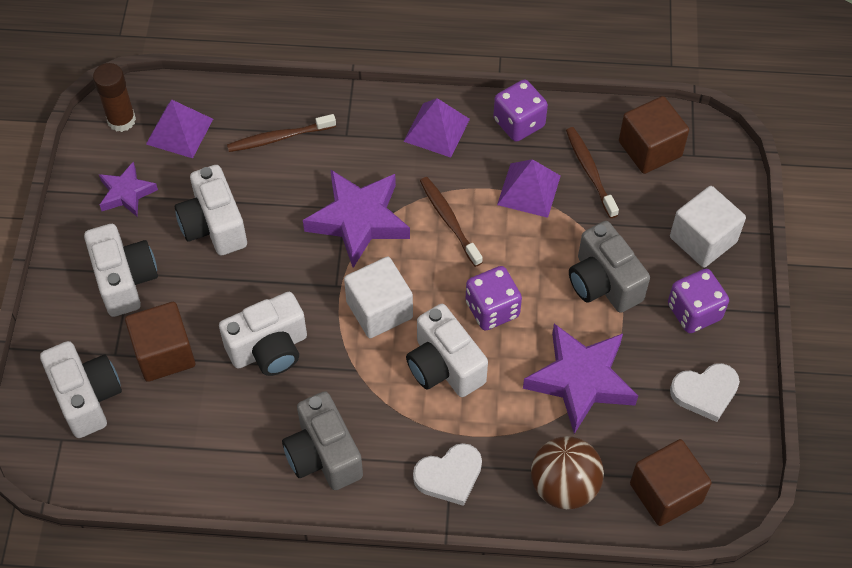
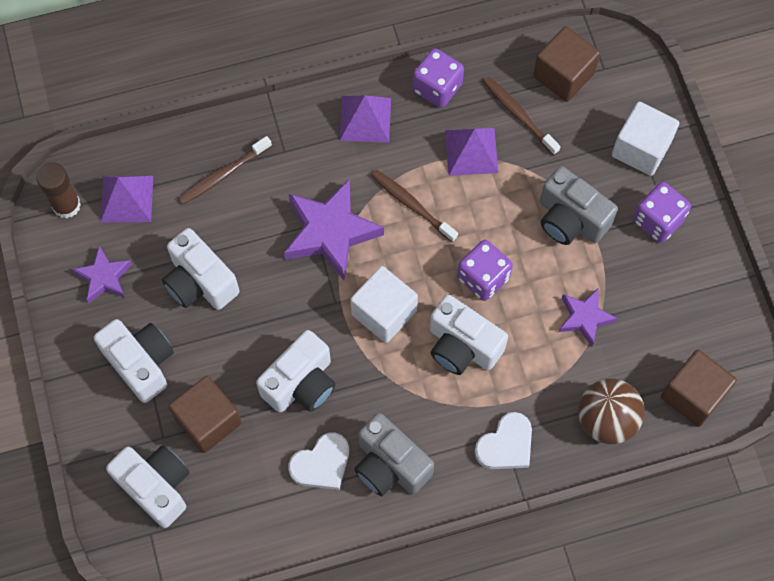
camera: 20 degrees left, 10 degrees up
purple star [523,323,638,434] -> purple star [558,289,617,347], size x0.57
white heart [670,363,740,422] -> white heart moved to [288,433,349,490]

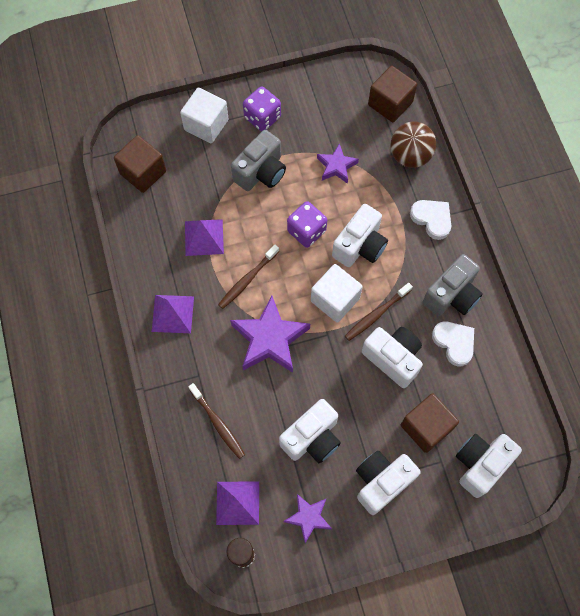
camera: 90 degrees left, 0 degrees up
purple dice [413,48,464,108] -> none
brown toothbrush [483,77,560,155] -> brown toothbrush moved to [345,283,413,341]

